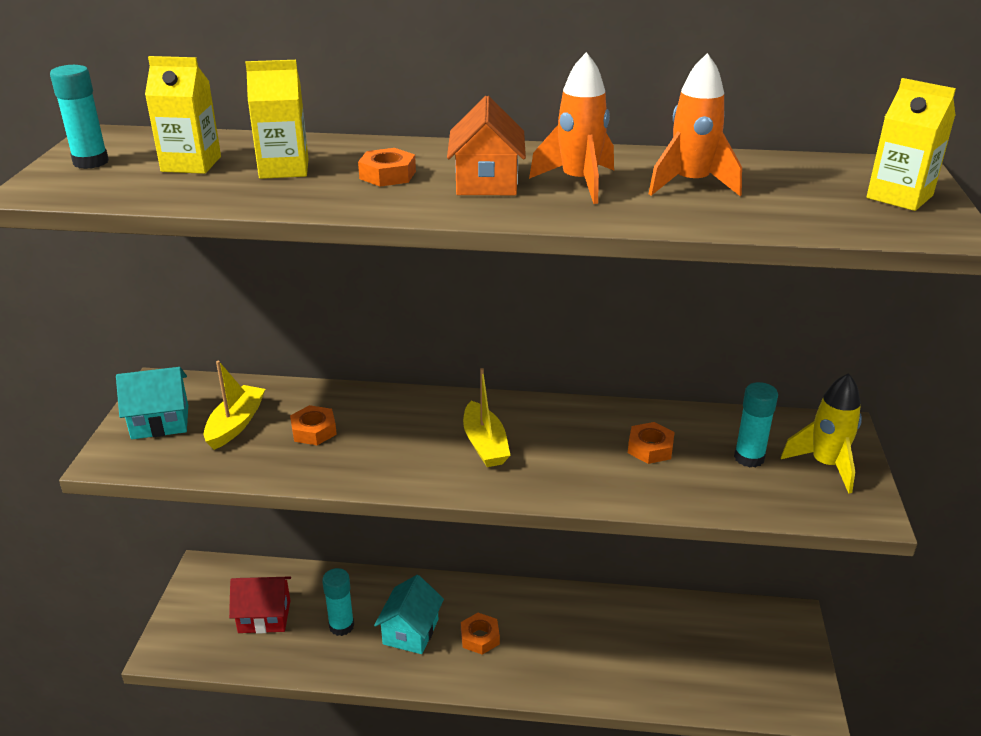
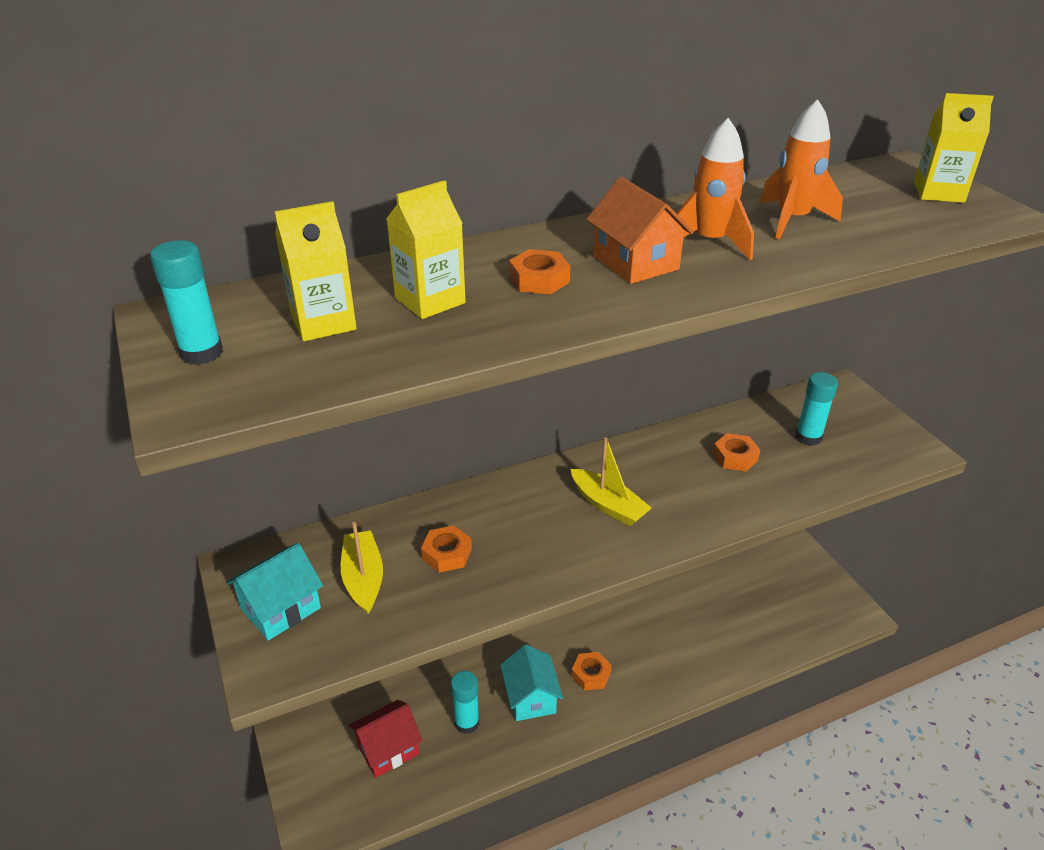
camera: 30 degrees left, 5 degrees up
yellow rocket [781,373,862,493] -> none

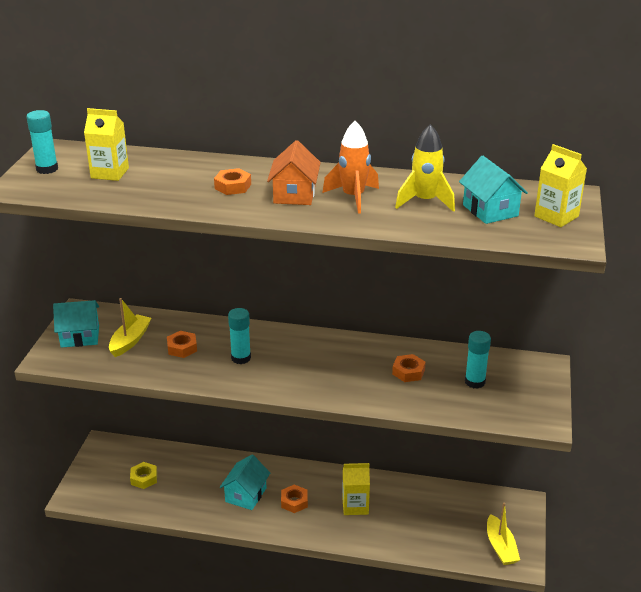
camera: 35 degrees right, 5 degrees down
red house [349,700,423,778] -> yellow nut [130,462,157,489]
yellow carton [386,180,466,319] -> yellow carton moved to [342,463,370,515]
turquoise glue stick [451,671,479,734] -> turquoise glue stick moved to [228,308,251,364]
yellow boat [571,437,652,526] -> yellow boat moved to [487,503,520,565]
orange rocket [759,99,843,239] -> yellow rocket [395,124,455,212]
none -> turquoise house [459,156,528,224]

